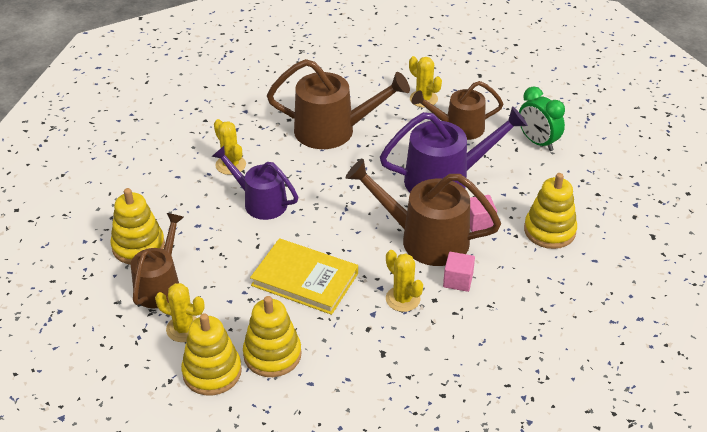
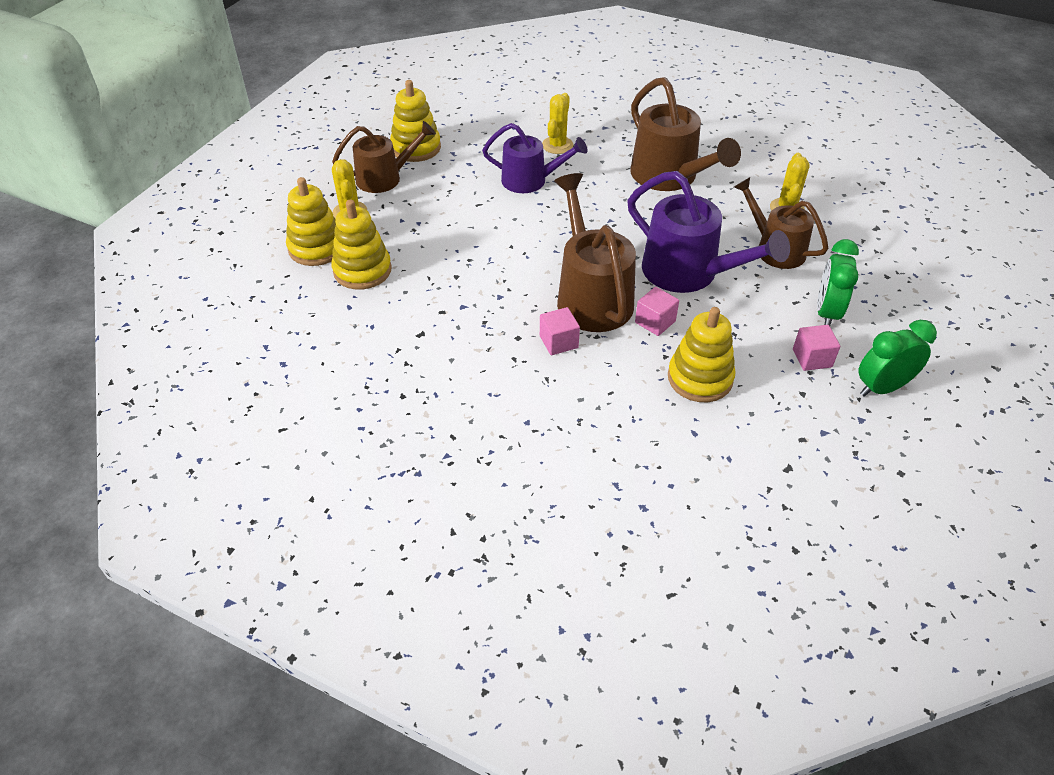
camera: 55 degrees right, 5 degrees up
purple watering can [212,146,298,220] -> purple watering can turned 105 degrees clockwise [482,123,588,193]
yellow book [250,238,358,315] -> none
yellow cactus [386,250,423,312] -> none
none -> pink cube [793,325,840,371]
none -> green clock [858,320,937,397]

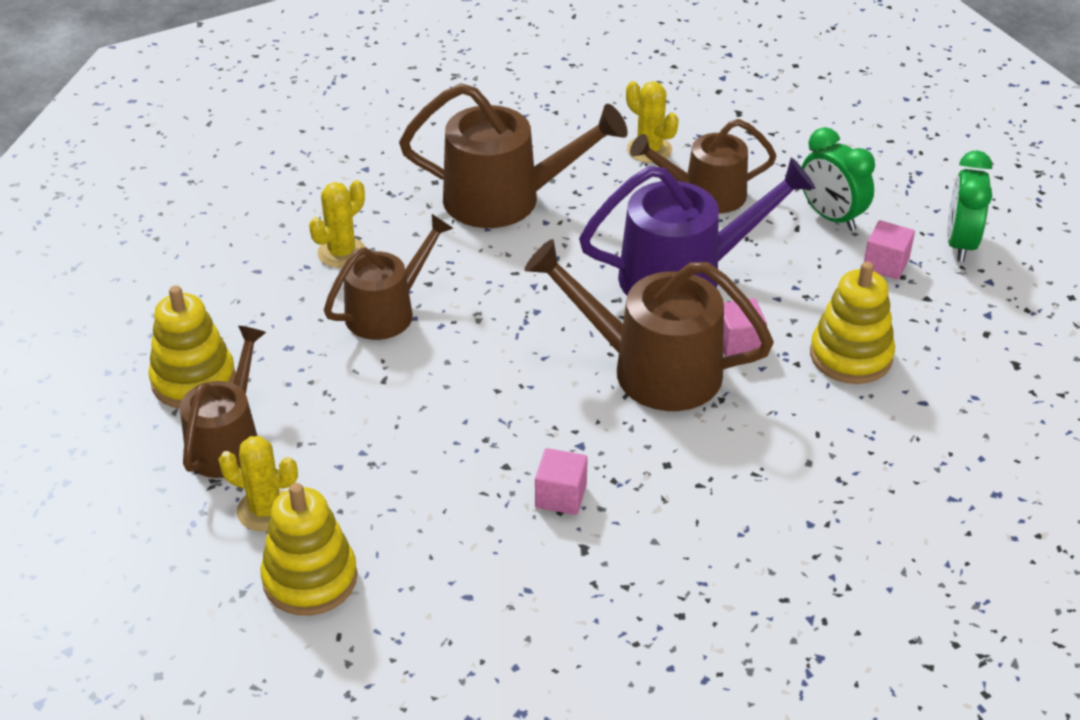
camera: 55 degrees left, 5 degrees down
yellow stacking toy [331,200,392,290] -> none
purple watering can [482,123,588,193] -> brown watering can [324,214,454,340]
pink cube [540,307,580,355] -> pink cube moved to [535,448,588,515]
yellow cactus [542,93,573,154] -> yellow cactus turned 75 degrees clockwise [309,180,366,268]

